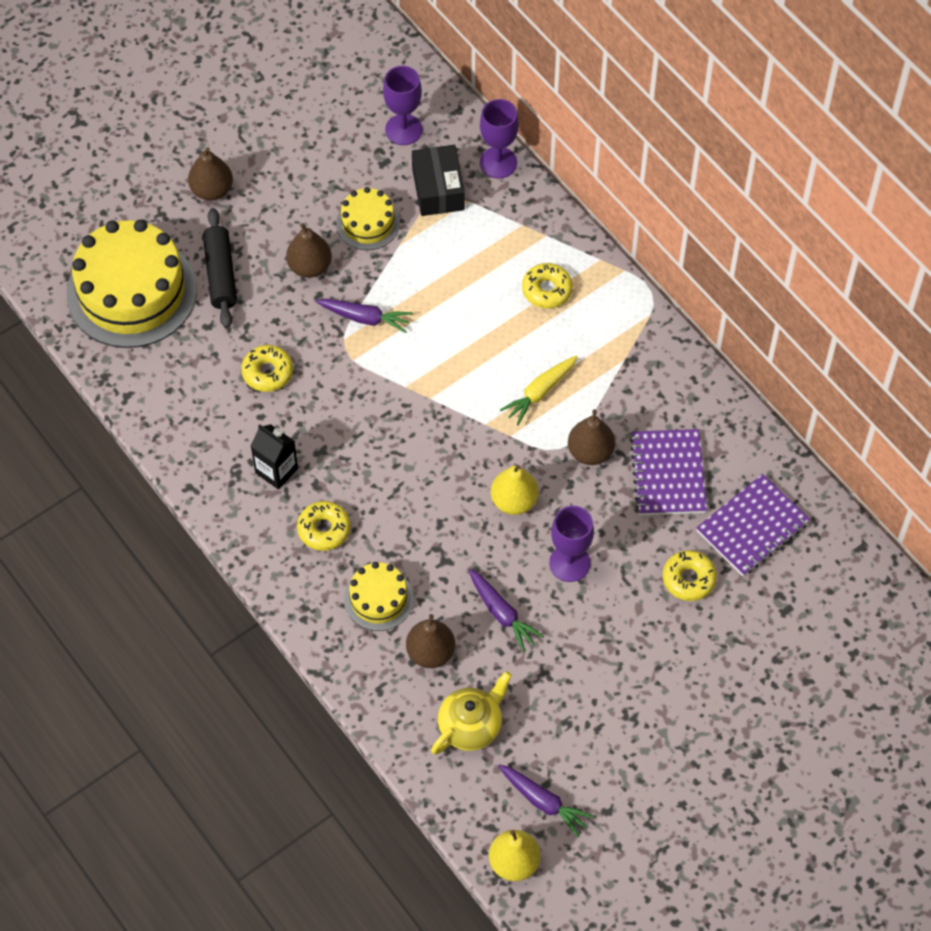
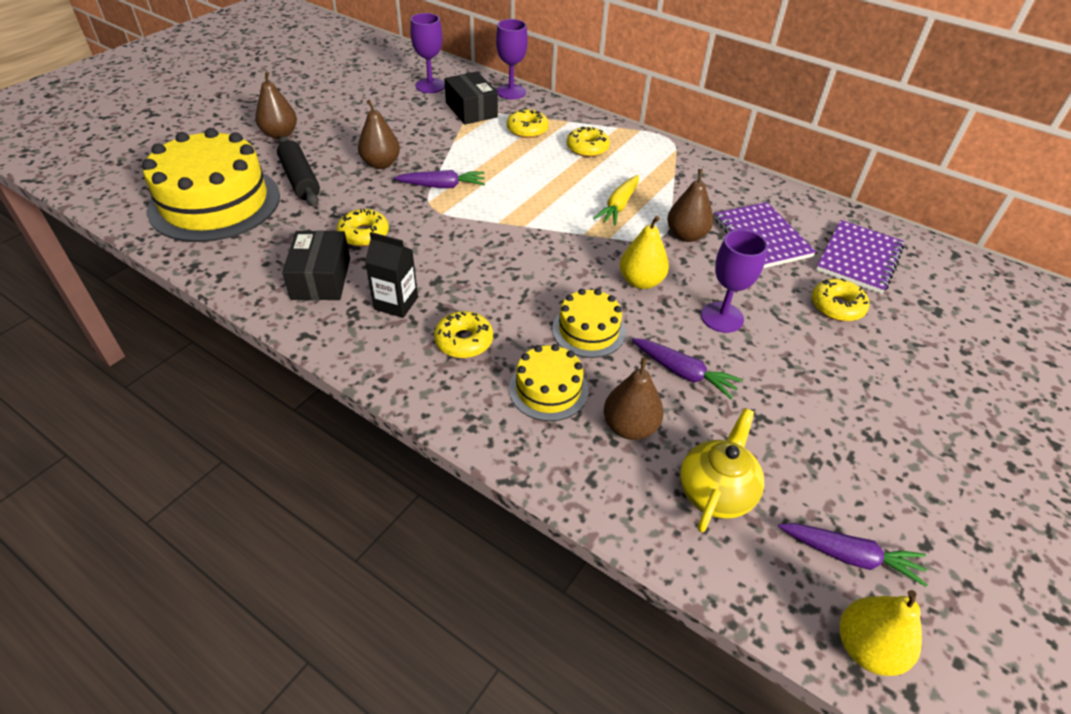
camera: 20 degrees left, 15 degrees down
yellow cake [336,187,400,250] -> yellow cake moved to [552,289,626,358]
none -> black box [282,231,350,300]
none -> yellow donut [507,108,549,138]

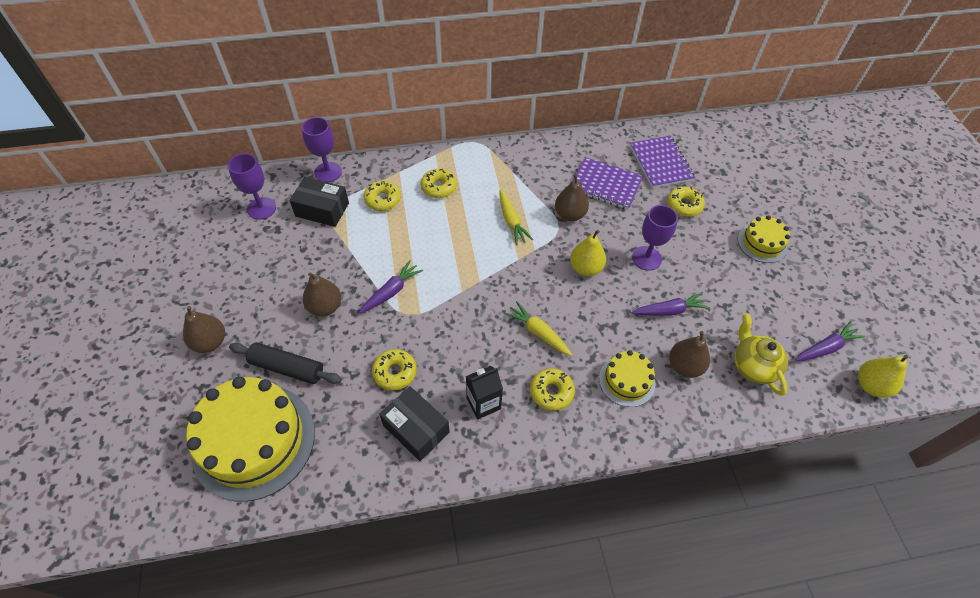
camera: 45 degrees left, 10 degrees up
yellow cake [552,289,626,358] -> yellow cake moved to [738,215,790,263]
none -> yellow carrot [504,301,572,356]

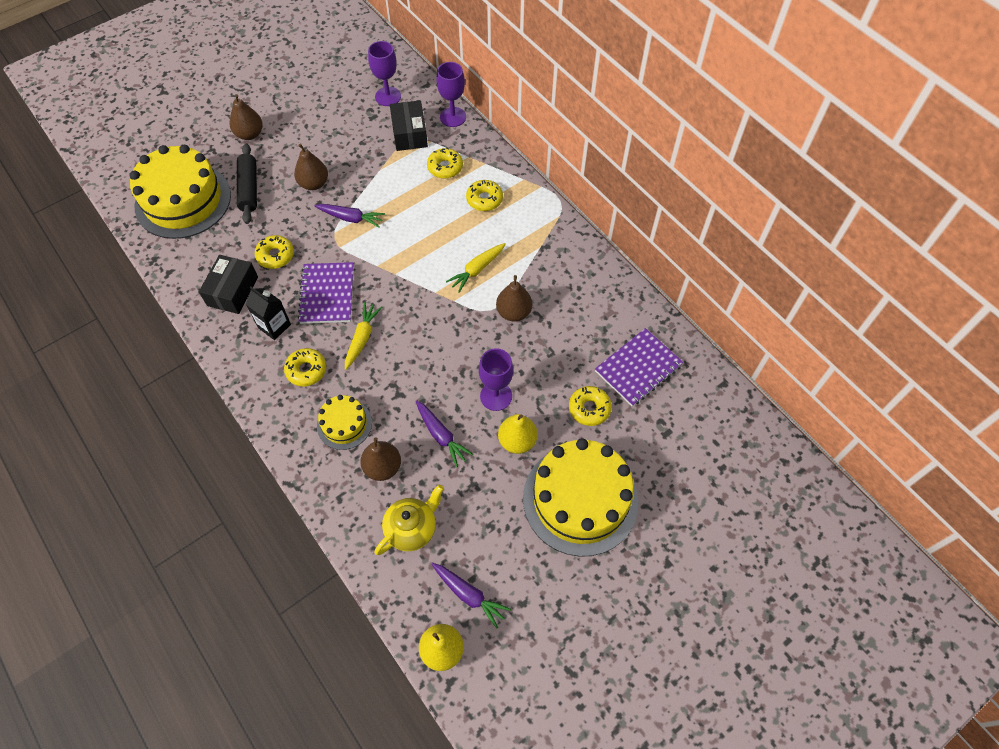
camera: 65 degrees right, 5 degrees up
yellow pear [570,230,606,276] -> yellow pear moved to [498,414,538,454]
purple notebook [573,157,643,210] -> purple notebook moved to [297,262,354,324]
yellow cake [738,215,790,263] -> yellow cake [523,438,639,557], size x2.00

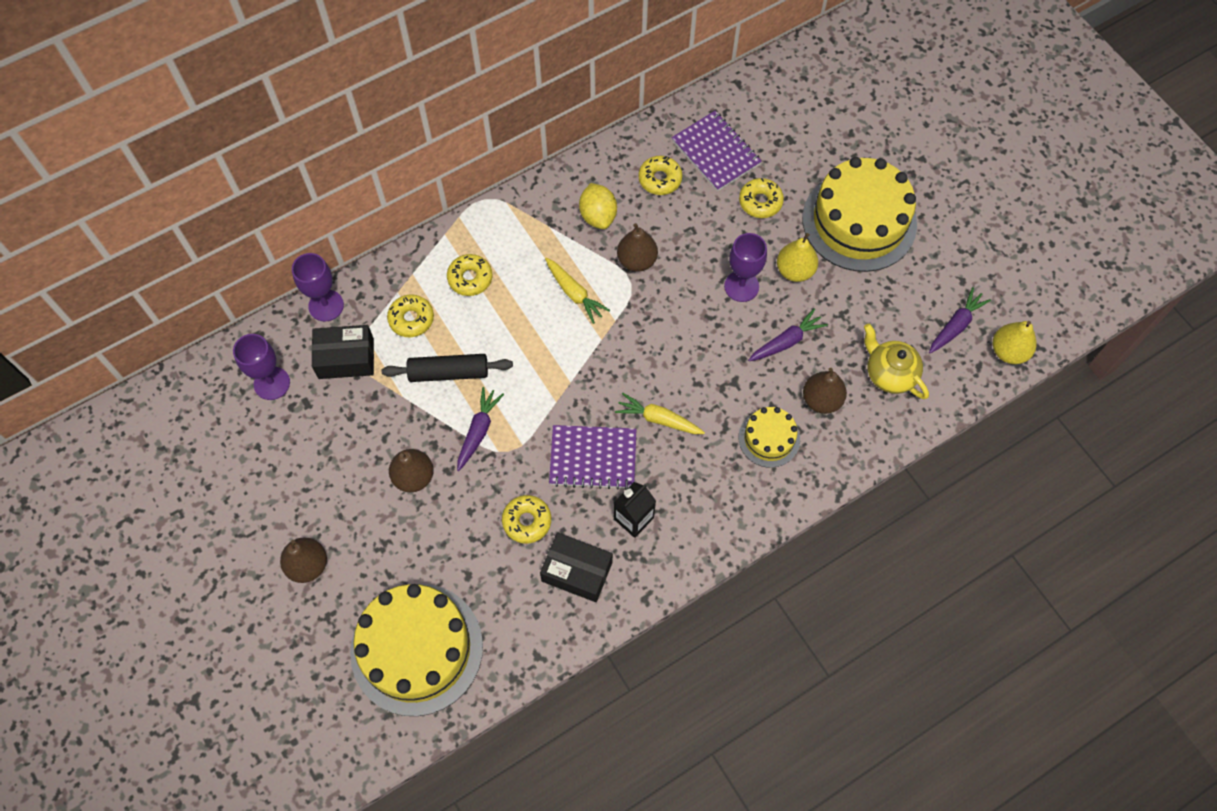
camera: 85 degrees left, 5 degrees up
black rolling pin [237,144,257,224] -> black rolling pin moved to [382,354,513,382]
yellow donut [284,348,326,387] -> yellow donut moved to [638,156,682,195]
none -> yellow lemon [579,183,617,229]

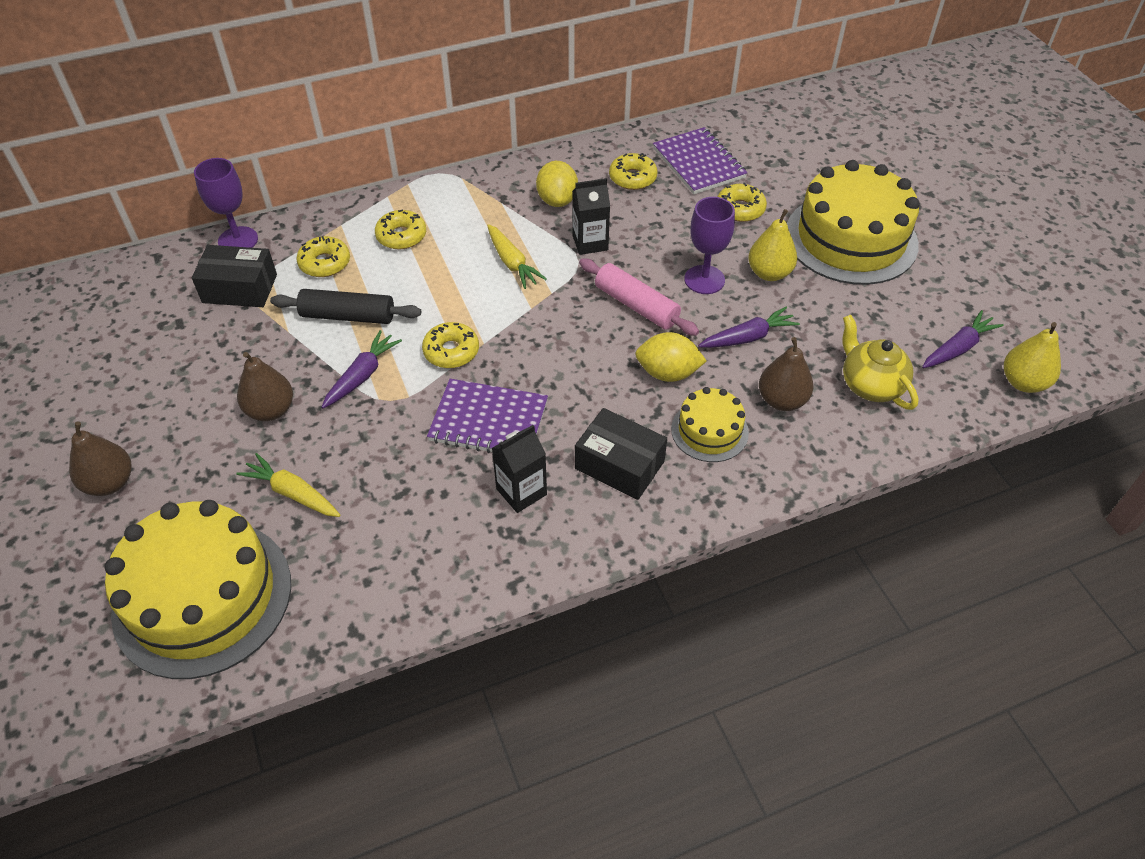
camera: 10 degrees right, 15 degrees down
purple goblet [233,334,290,400] -> none
yellow donut [502,495,551,543] -> yellow donut moved to [422,322,479,368]
black box [540,532,613,602] -> black box moved to [575,408,667,500]
yellow carrot [615,393,705,434] -> yellow carrot moved to [236,453,341,517]
brown pear [617,223,658,272] -> black carton [572,178,610,255]
none -> pink rolling pin [579,258,699,336]
none -> yellow lemon [635,332,707,382]

